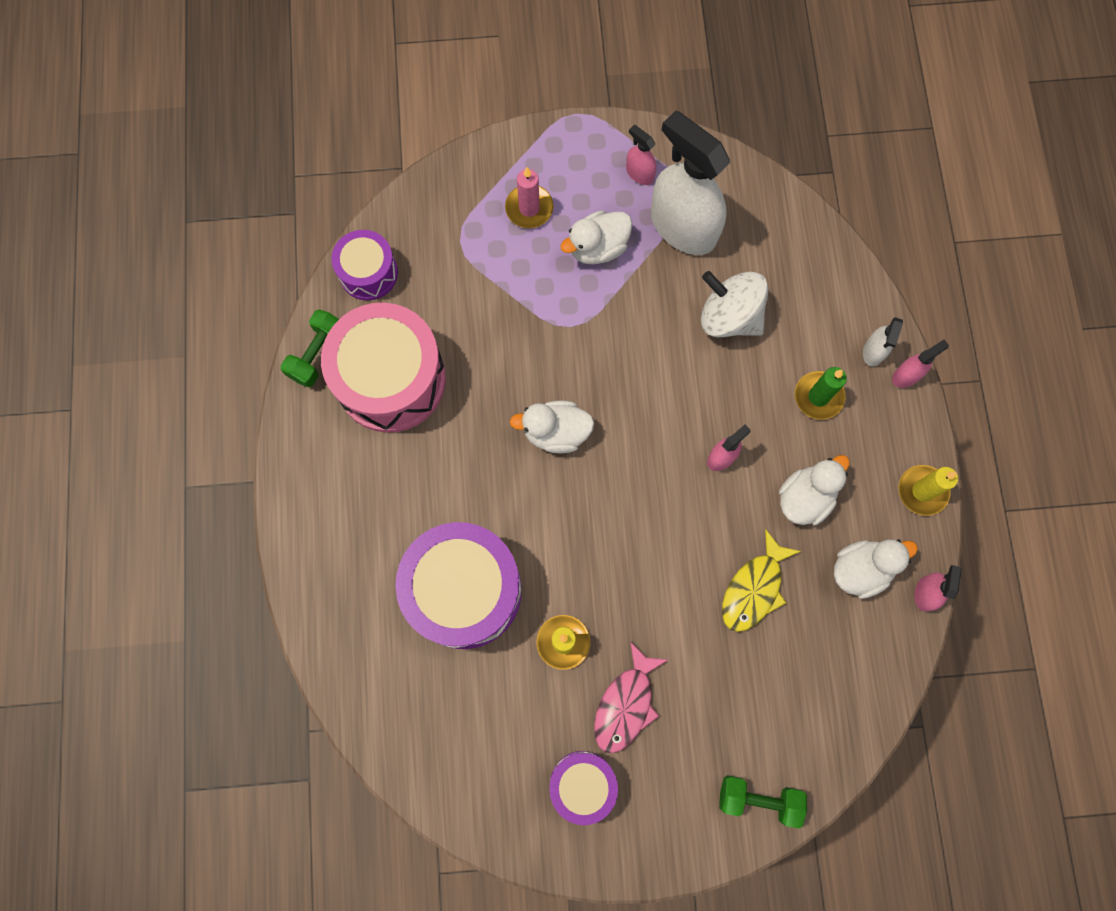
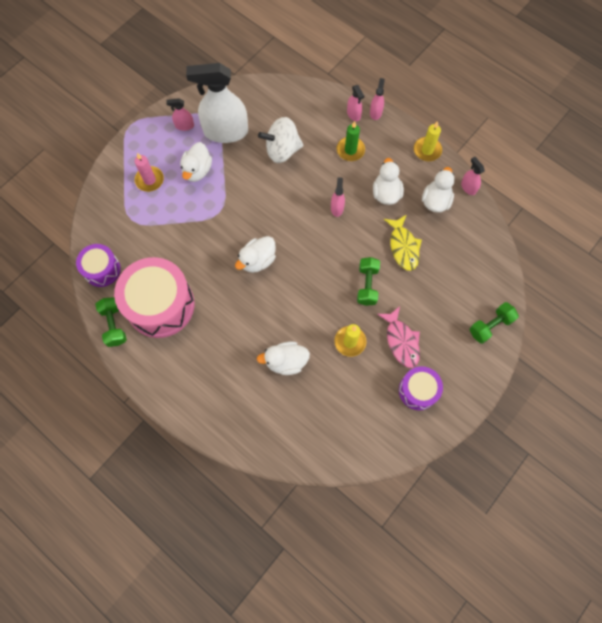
camera: 45 degrees left, 5 degrees down
purple drum [395,522,522,649] -> white duck [257,341,310,375]
white spray bottle [863,317,903,367] -> pink spray bottle [347,85,364,121]
none -> green dumbbell [357,257,380,306]

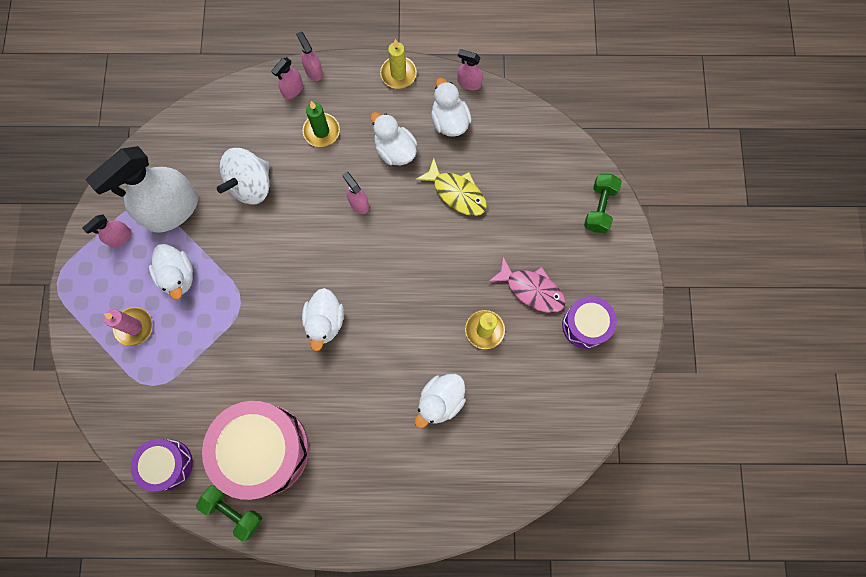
camera: 40 degrees left, 5 degrees up
pink spray bottle [347,85,364,121] -> pink spray bottle turned 105 degrees clockwise [271,57,303,99]
green dumbbell [357,257,380,306] -> none

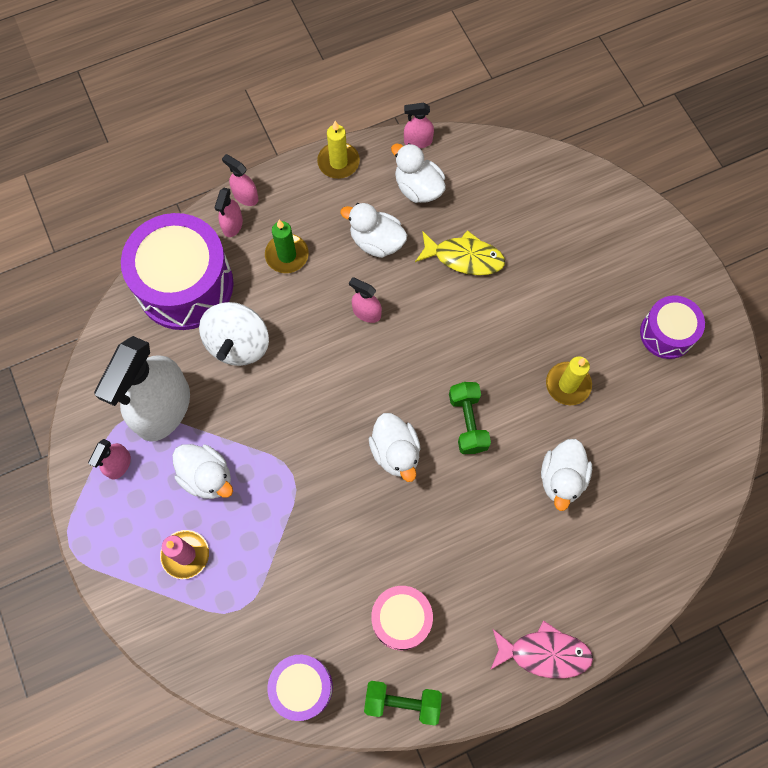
camera: 25 degrees left, 5 degrees down
pink drum [202,401,309,500] -> pink drum [371,586,433,651], size x0.55
pink fish [488,257,566,313] -> pink fish moved to [490,620,593,679]
green dumbbell [584,174,622,233] -> green dumbbell moved to [449,382,491,454]
none -> purple drum [121,213,234,330]

